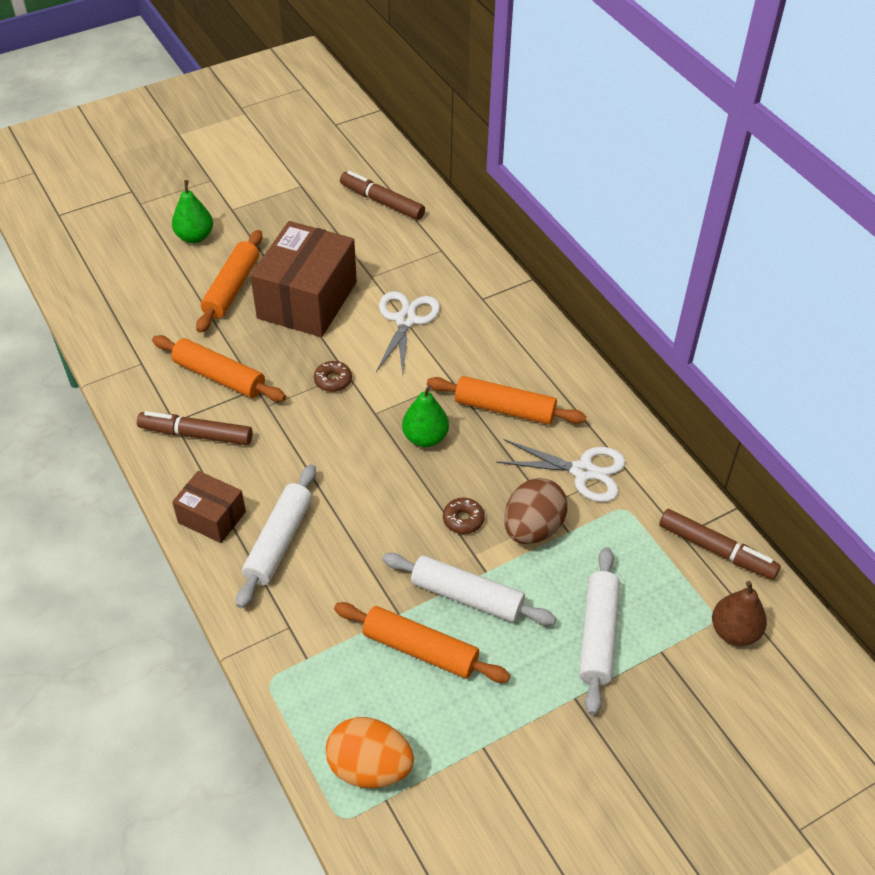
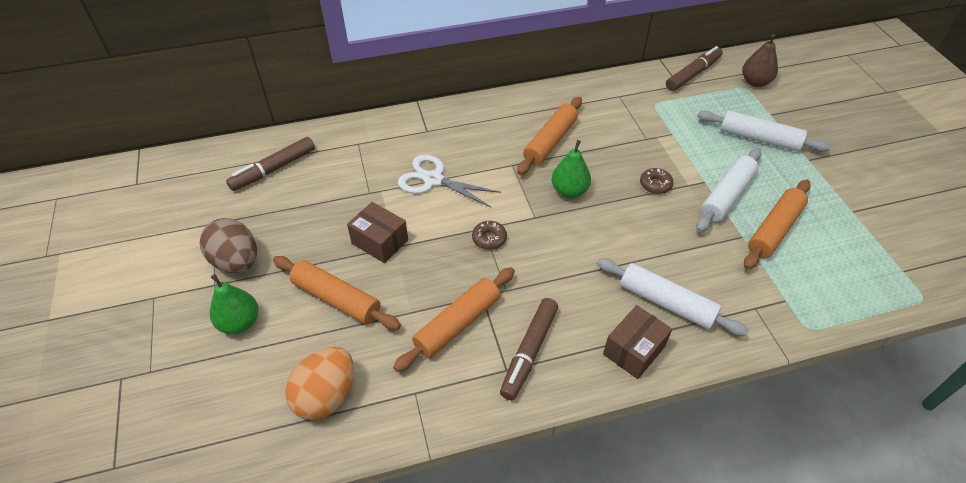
camera: 75 degrees left, 0 degrees up
brown box [250,221,357,337] -> brown box [347,202,408,263], size x0.53
orange egg [326,717,414,788] -> orange egg moved to [285,347,354,420]
white scissors [496,439,626,502] -> none
brown egg [504,478,568,544] -> brown egg moved to [200,218,257,273]

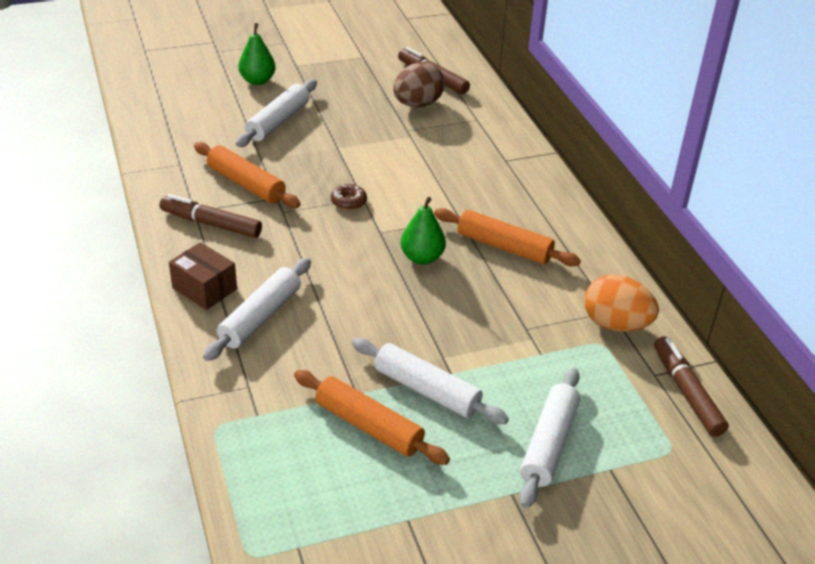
camera: 85 degrees right, 10 degrees down
brown egg [200,218,257,273] -> brown egg moved to [393,62,445,107]
orange rolling pin [273,256,401,330] -> white rolling pin [236,79,317,147]
orange egg [285,347,354,420] -> orange egg moved to [584,274,659,332]
brown box [347,202,408,263] -> none
white scissors [398,154,501,207] -> none
brown donut [640,168,673,194] -> none
brown marker [666,46,723,91] -> brown marker turned 150 degrees counterclockwise [654,336,729,437]
brown pear [742,34,778,87] -> none

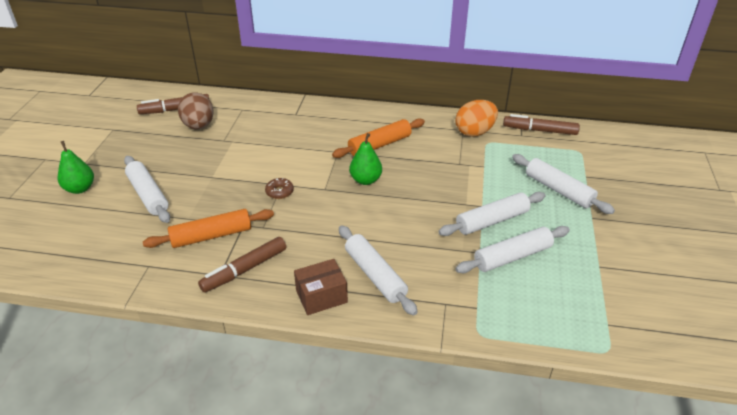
camera: 60 degrees left, 0 degrees up
orange rolling pin [294,370,450,465] -> white rolling pin [455,226,570,273]

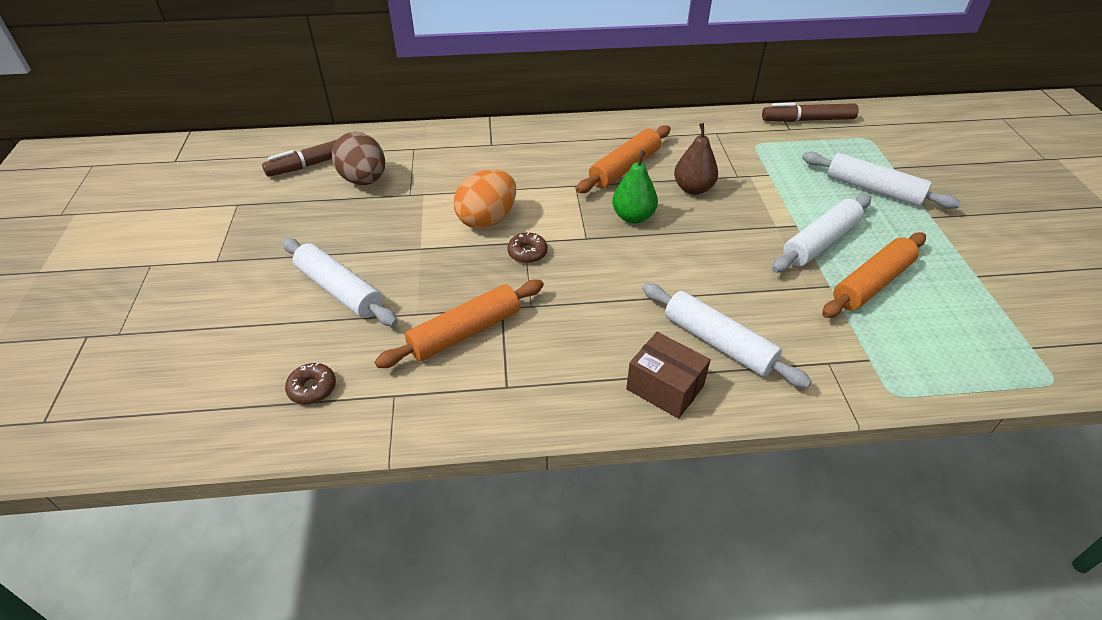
camera: 15 degrees left, 5 degrees up
green pear [58,141,94,194] -> none
brown marker [198,237,286,293] -> none
brown box [294,259,348,315] -> brown box turned 75 degrees clockwise [626,332,711,419]
orange egg [455,100,498,137] -> orange egg moved to [454,170,516,229]
white rolling pin [455,226,570,273] -> orange rolling pin [822,232,926,318]
none -> brown donut [285,363,336,404]
none -> brown pear [674,123,718,195]

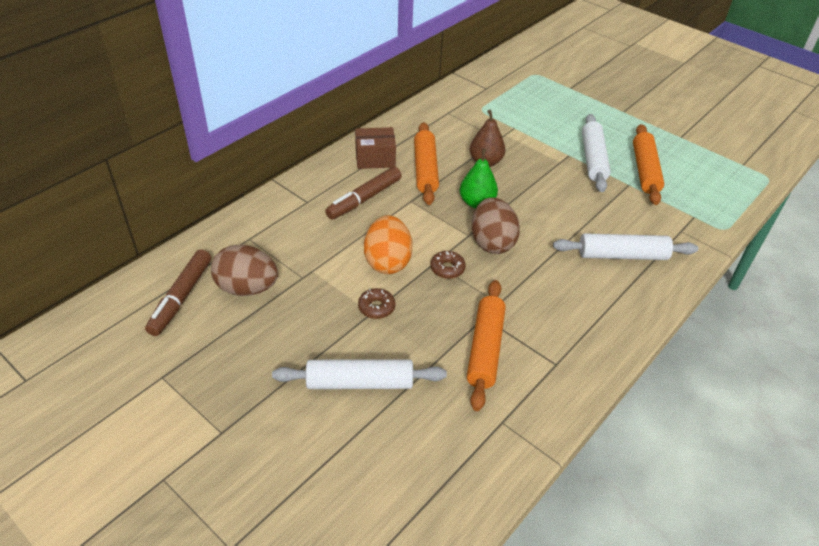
camera: 45 degrees left, 0 degrees up
brown donut [285,363,336,404] -> brown donut moved to [358,288,395,319]
brown box [626,332,711,419] -> brown box moved to [355,127,396,169]
brown marker [762,103,859,122] -> brown marker moved to [325,167,402,220]
white rolling pin [802,152,961,209] -> none
none -> brown egg [472,197,520,254]

